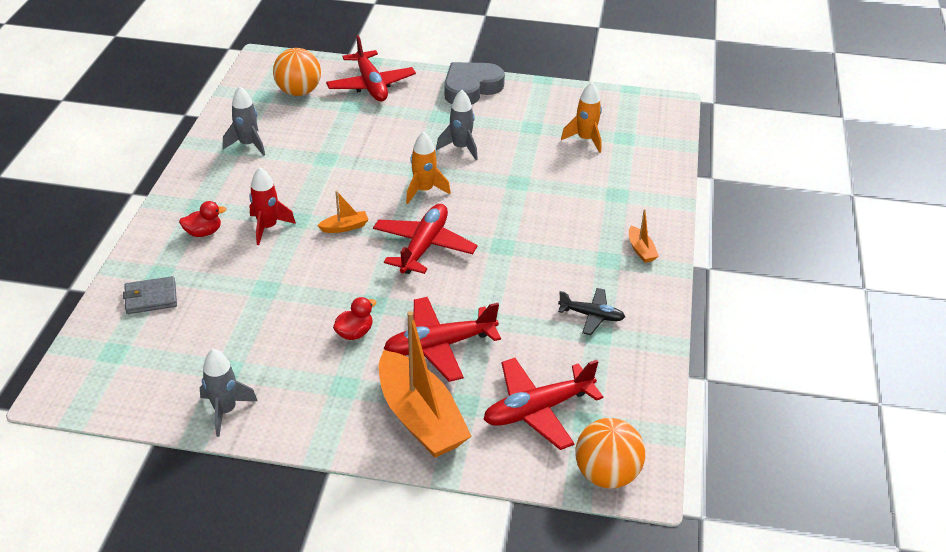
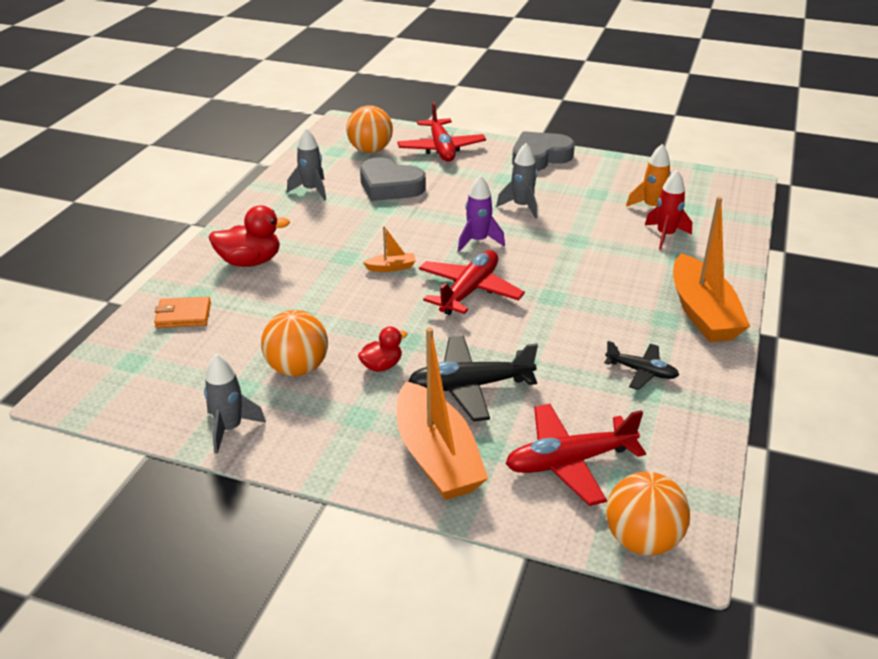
camera: 10 degrees right, 5 degrees down
grey wallet [123,276,177,314] -> orange wallet [154,296,211,328]
red duck [179,201,226,237] -> red duck [209,205,290,267], size x1.68
red rocket [249,167,296,245] -> red rocket moved to [645,170,692,249]
red plane [384,297,501,382] -> black plane [408,336,538,422]
orange rocket [406,131,451,204] -> purple rocket [458,175,505,252]
orange boat [629,209,659,263] -> orange boat [673,197,750,342], size x2.36
none -> orange ball [261,310,328,376]
none -> grey heart [360,157,426,201]

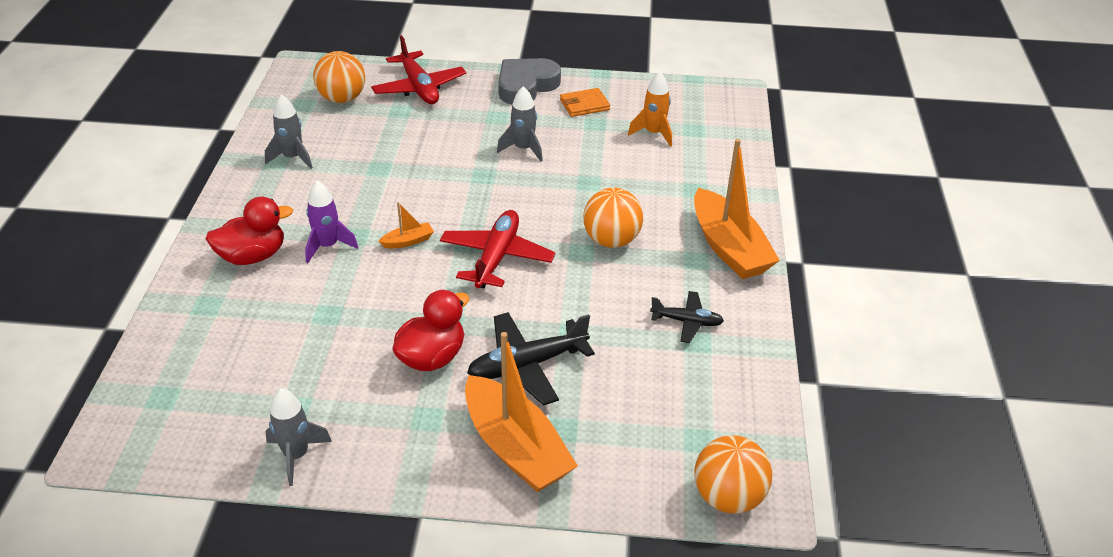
camera: 15 degrees left, 5 degrees up
orange wallet [154,296,211,328] -> orange wallet moved to [560,88,610,117]
orange ball [261,310,328,376] -> orange ball moved to [583,188,643,248]
red duck [358,326,407,372] -> red duck [392,290,470,371], size x1.68
grey heart [360,157,426,201] -> none
purple rocket [458,175,505,252] -> purple rocket moved to [305,181,358,263]
red plane [505,404,646,506] -> none
red rocket [645,170,692,249] -> none

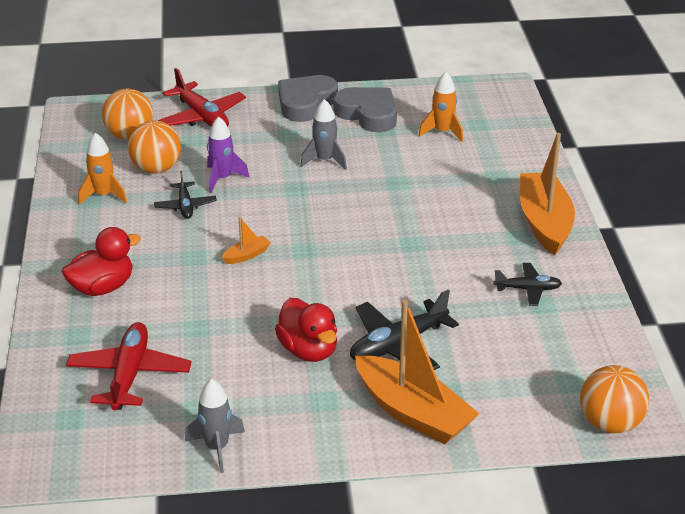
camera: 10 degrees left, 5 degrees down
grey rocket [265,94,313,169] -> orange rocket [78,133,127,205]
purple rocket [305,181,358,263] -> purple rocket moved to [207,116,249,193]
red duck [392,290,470,371] -> red duck turned 120 degrees clockwise [275,298,337,362]
red plane [440,210,555,288] -> red plane moved to [66,322,191,410]
orange wallet [560,88,610,117] -> grey heart [333,87,397,132]
orange ball [583,188,643,248] -> orange ball moved to [128,121,181,173]
orange boat [694,139,780,279] -> orange boat turned 150 degrees counterclockwise [520,133,575,255]
none -> black plane [154,171,217,219]

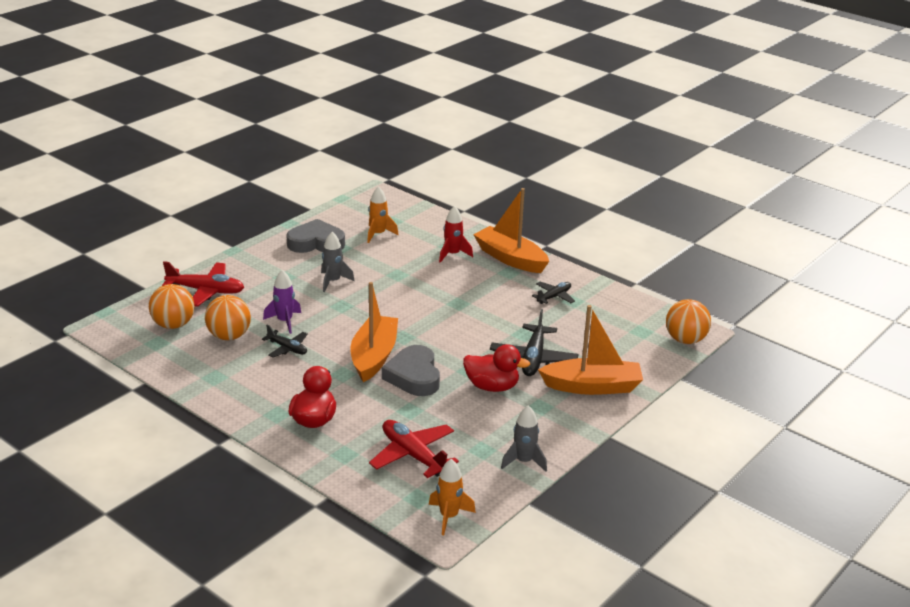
camera: 45 degrees left, 5 degrees down
orange rocket [78,133,127,205] -> orange rocket moved to [429,459,476,535]
orange boat [222,217,271,264] -> orange boat [350,282,398,382], size x2.36
grey heart [278,75,338,122] -> grey heart moved to [382,345,440,396]
none -> red rocket [439,206,473,263]

